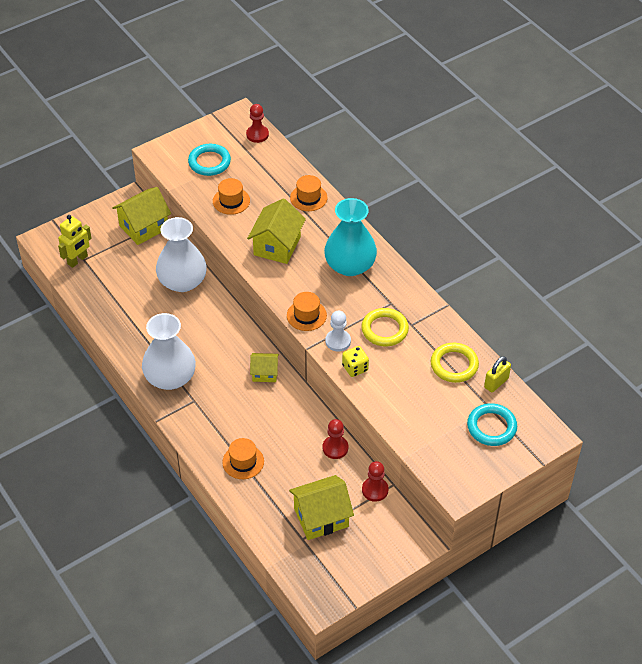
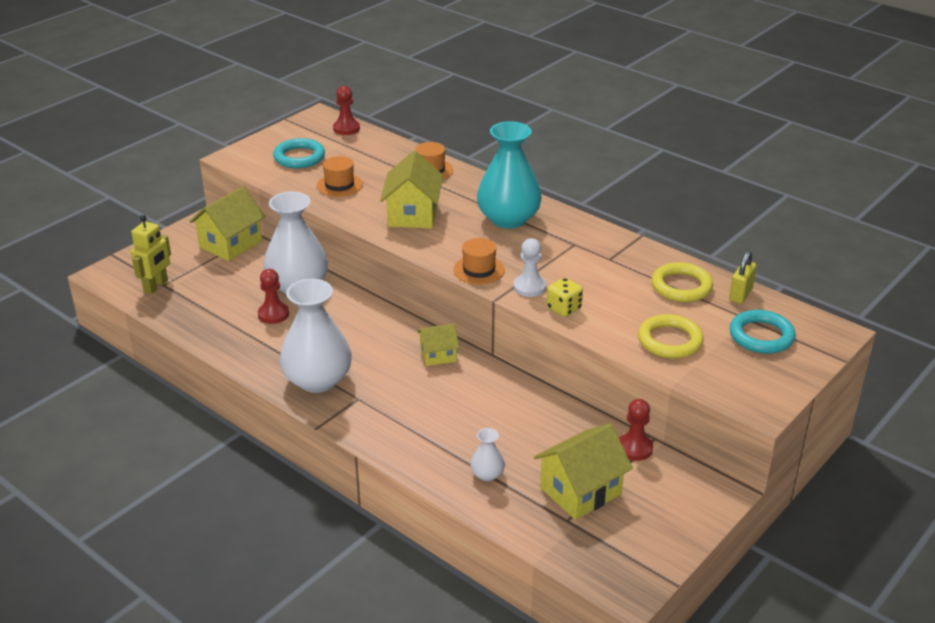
camera: 15 degrees left, 15 degrees down
orange hat [222,438,264,479] -> none
red pawn [323,419,348,459] -> red pawn moved to [258,269,289,324]
yellow ring [361,308,409,347] -> yellow ring moved to [638,314,704,358]
none -> white vase [470,428,505,481]

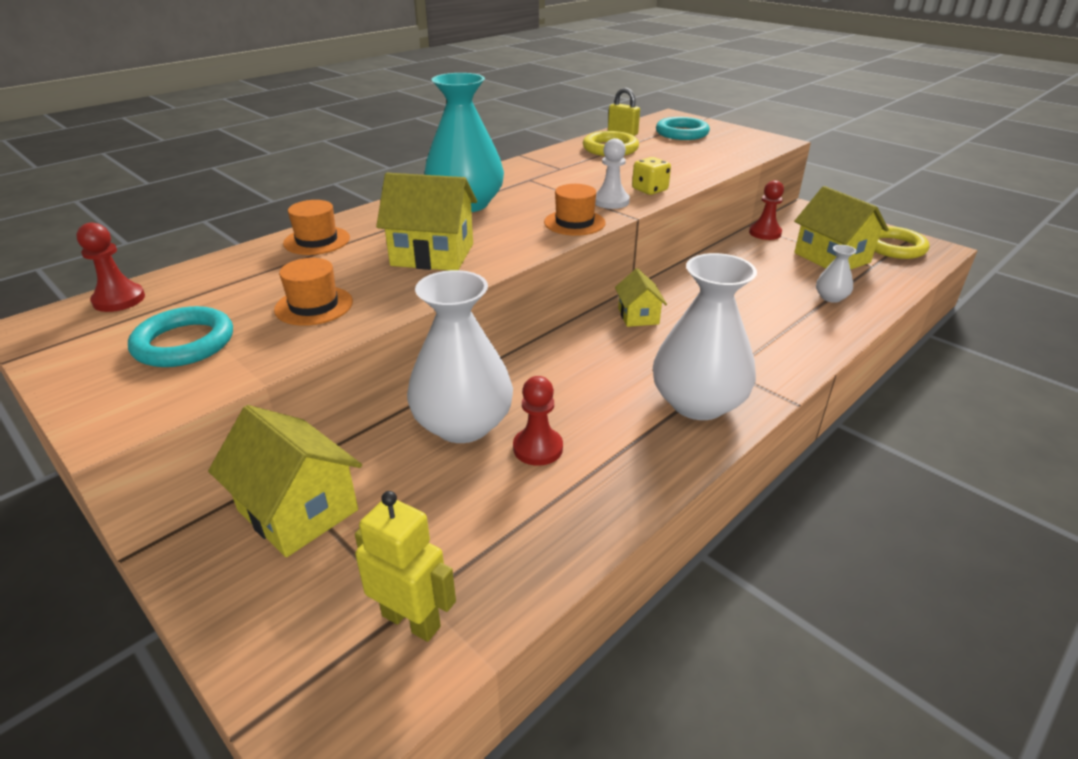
camera: 85 degrees left, 0 degrees up
yellow ring [638,314,704,358] -> yellow ring moved to [874,226,929,259]

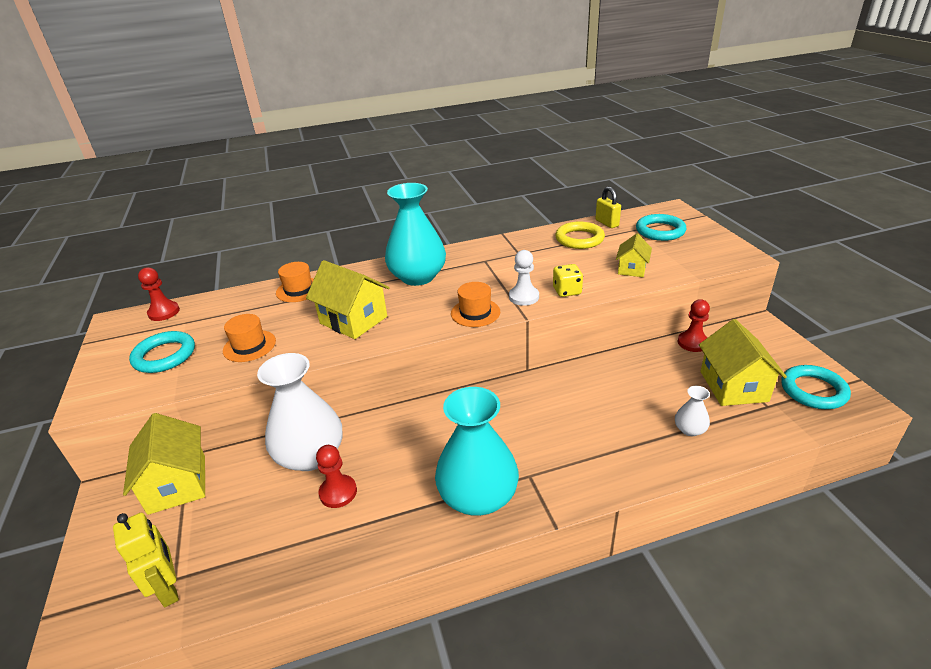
camera: 30 degrees right, 0 degrees up
yellow house [615,268,667,327] -> yellow house moved to [616,234,652,277]
white vase [653,253,757,420] -> turquoise vase [435,387,519,516]
yellow ring [874,226,929,259] -> turquoise ring [781,365,851,409]

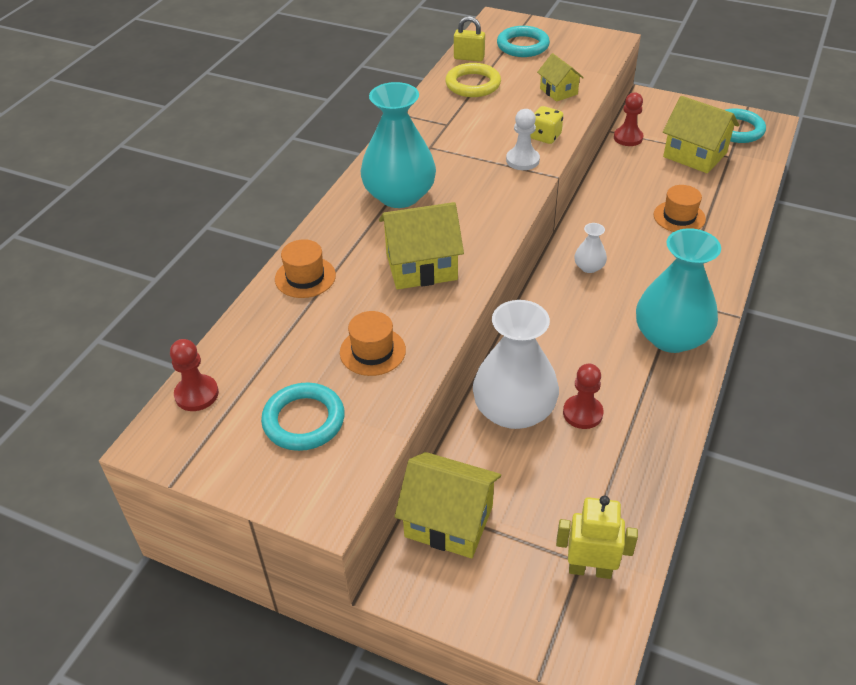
camera: 50 degrees left, 10 degrees up
orange hat [451,282,500,327] -> orange hat moved to [654,185,706,232]
white vase [675,386,710,436] -> white vase moved to [574,223,607,273]

